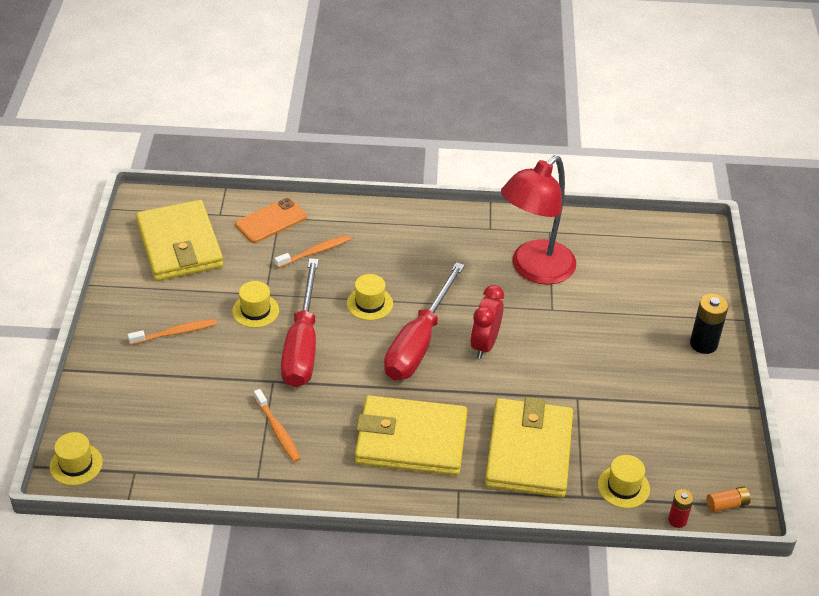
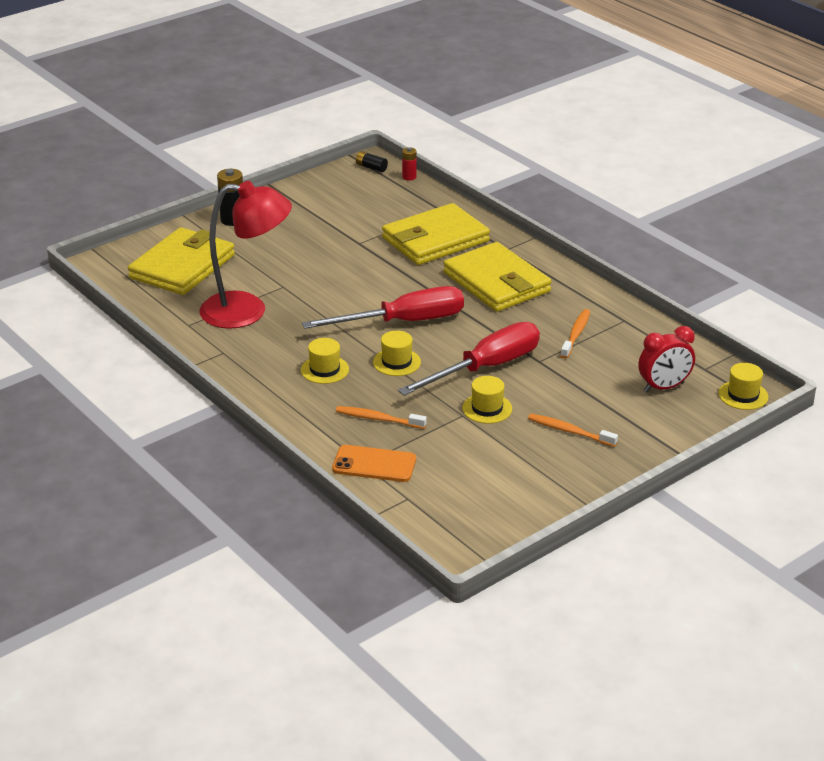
camera: 130 degrees left, 10 degrees down
yellow wallet [136,200,224,281] -> yellow wallet moved to [128,227,235,295]
red clock [470,285,504,359] -> red clock moved to [638,326,695,392]
yellow hat [598,455,650,508] -> yellow hat moved to [301,338,349,384]
orange battery [707,486,751,512] -> black battery [356,151,388,172]

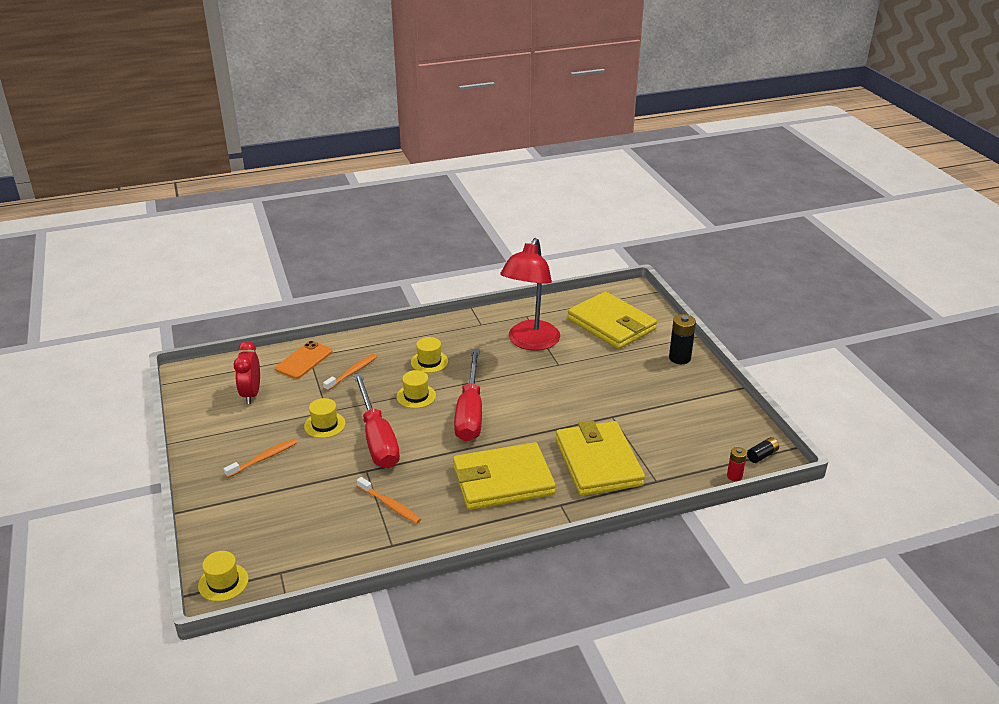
camera: 110 degrees right, 0 degrees up
red clock [638,326,695,392] -> red clock moved to [234,341,260,404]

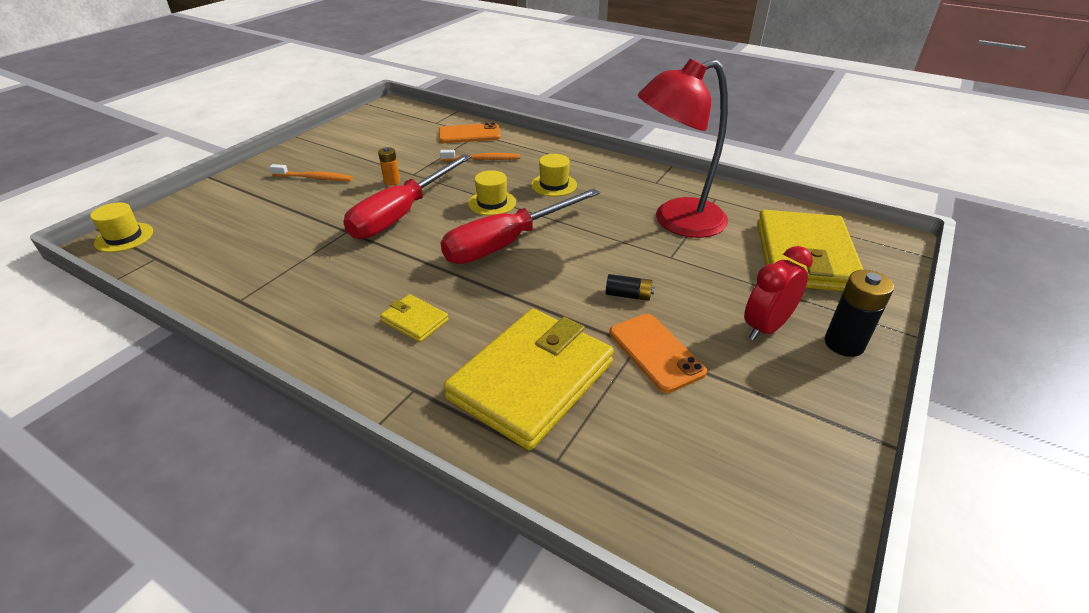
camera: 50 degrees right, 5 degrees up
red clock [234,341,260,404] -> red clock moved to [744,246,813,340]
yellow hat [304,398,345,438] -> orange battery [378,147,400,186]
orange toothbrush [357,477,421,524] -> none
yellow wallet [453,442,556,510] -> yellow wallet [380,294,449,342], size x0.43
red battery [727,447,747,481] -> none
black battery [747,437,779,463] -> black battery moved to [606,274,655,301]
none -> orange phone [609,314,707,393]

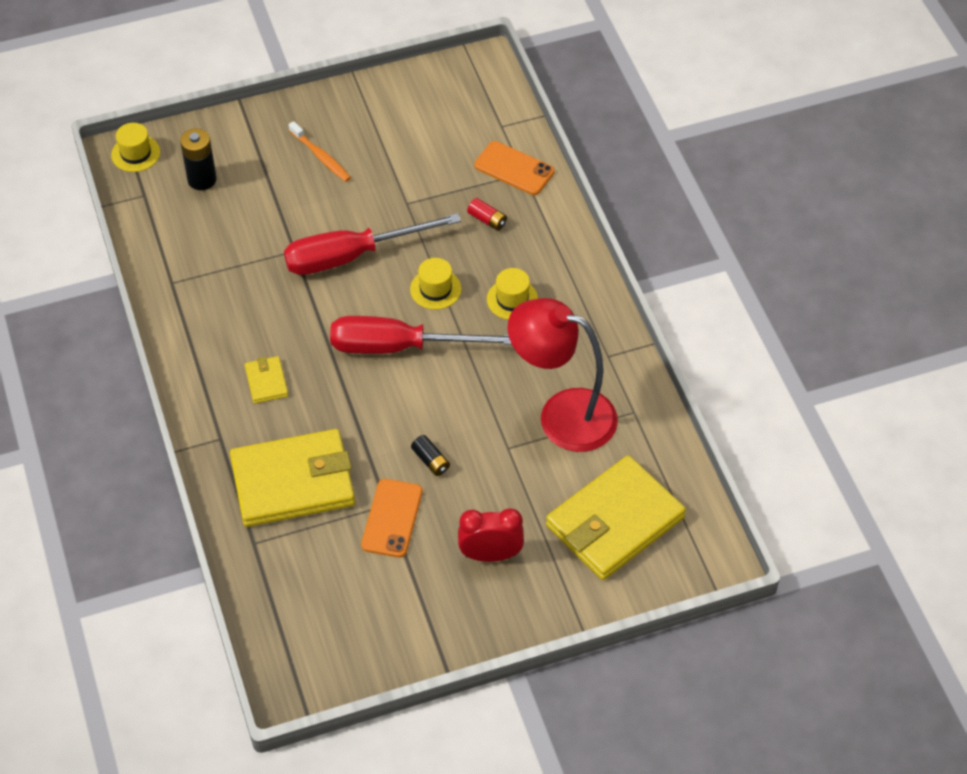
camera: 40 degrees right, 15 degrees up
orange battery [378,147,400,186] -> none
orange toothbrush [440,150,520,161] -> red battery [467,198,507,231]
black battery [824,270,894,357] -> black battery moved to [180,128,217,190]

